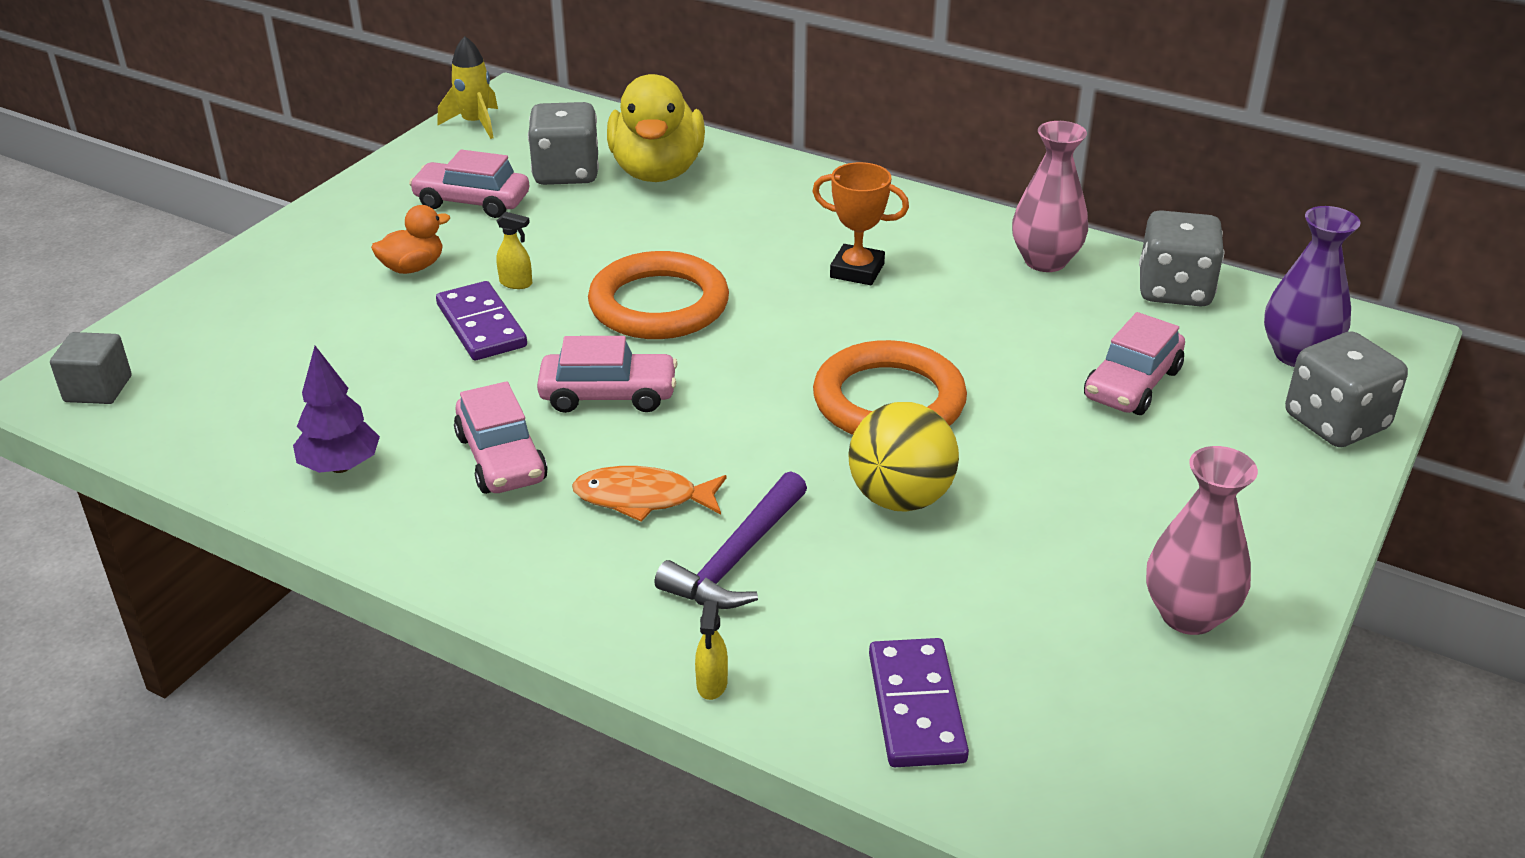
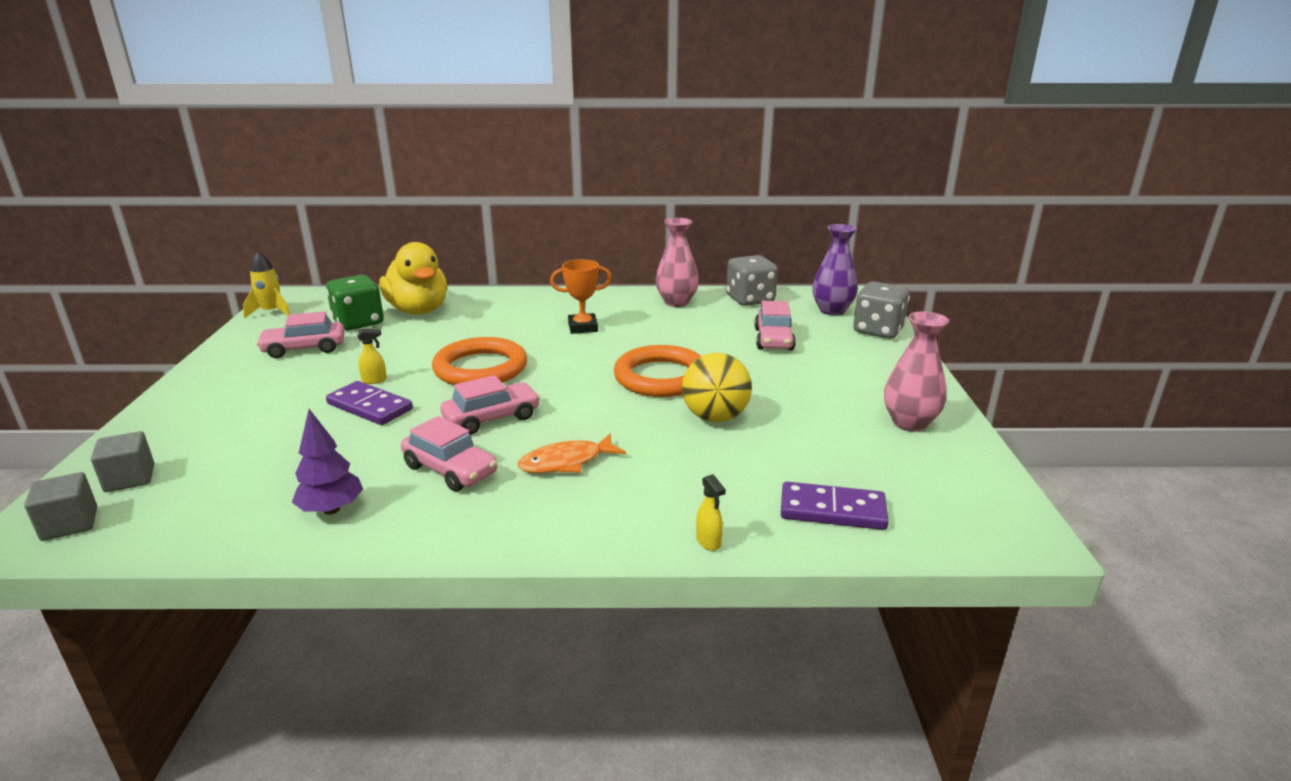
camera: 30 degrees left, 10 degrees down
orange duck [371,205,450,274] -> none
grey dice [528,102,599,185] -> green dice [326,275,384,330]
purple hammer [655,472,807,609] -> none
purple domino [869,638,969,767] -> purple domino turned 45 degrees counterclockwise [781,481,889,530]
none -> grey cube [91,431,154,492]

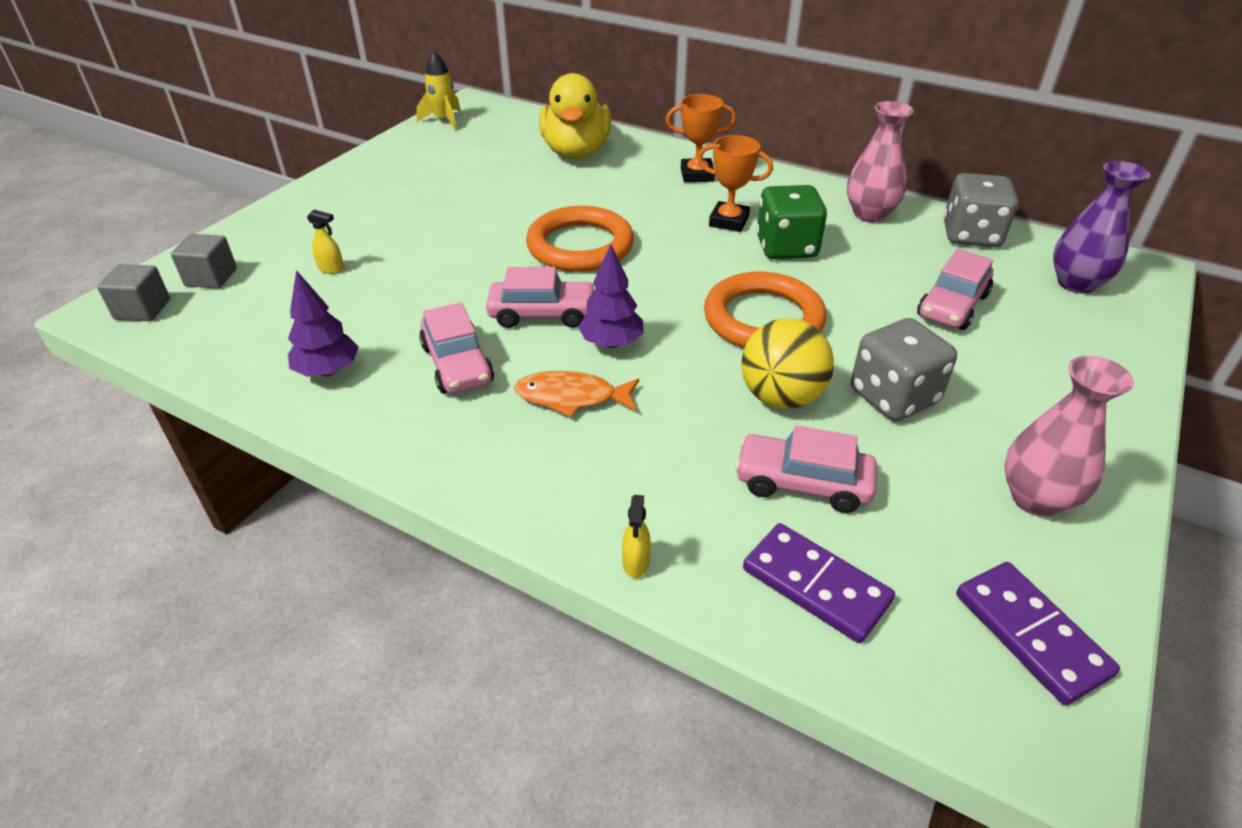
camera: 30 degrees right, 15 degrees up
pink car [256,311,345,358] -> pink car moved to [735,425,877,513]
green dice [326,275,384,330] -> green dice moved to [756,185,827,259]
purple domino [326,381,413,425] -> purple domino moved to [956,562,1120,705]
yellow spray bottle [357,329,387,384] -> yellow spray bottle moved to [307,210,344,274]
grey dice [853,282,910,339] -> grey dice moved to [851,318,957,421]
none -> purple tree [578,244,644,348]
none -> orange trophy [666,94,736,182]

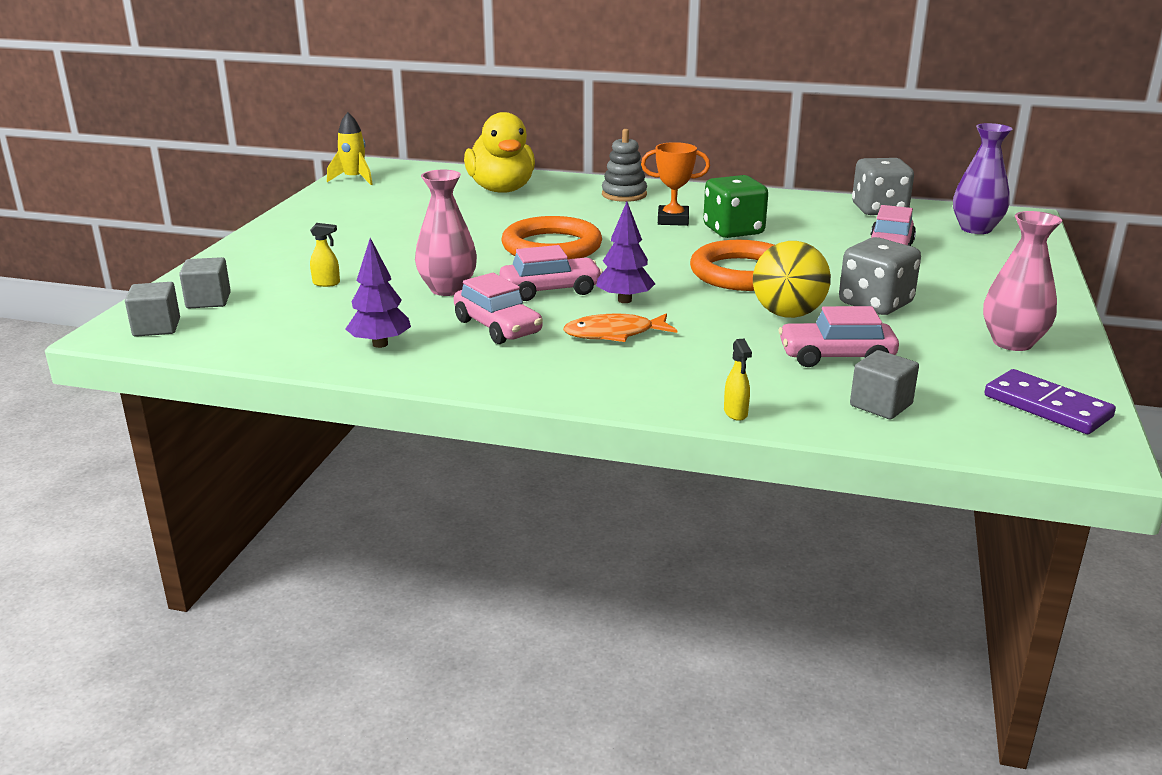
camera: 15 degrees left, 15 degrees down
orange trophy [666,94,736,182] -> grey stacking toy [602,129,647,202]
purple domino [743,523,895,643] -> grey cube [850,350,919,419]
pink vase [847,101,914,223] -> pink vase moved to [415,170,477,296]

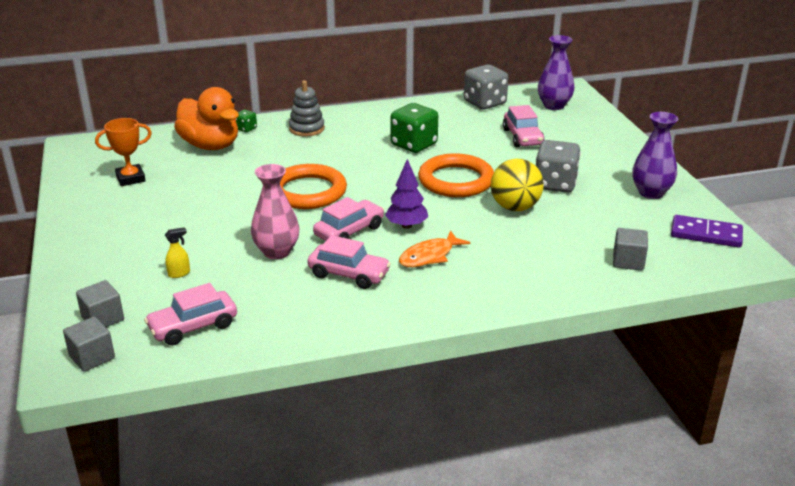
camera: 30 degrees left, 5 degrees up
yellow rocket [327,112,373,185] -> none
purple tree [345,238,411,348] -> none
yellow duck [464,112,535,193] -> orange duck [174,87,239,150]
orange trophy [641,142,710,226] -> orange trophy moved to [95,118,152,186]
yellow spray bottle [724,339,752,421] -> none
pink car [779,306,899,367] -> pink car moved to [144,283,237,345]
pink vase [983,211,1062,351] -> purple vase [632,112,678,199]
none -> green dice [236,110,257,132]

